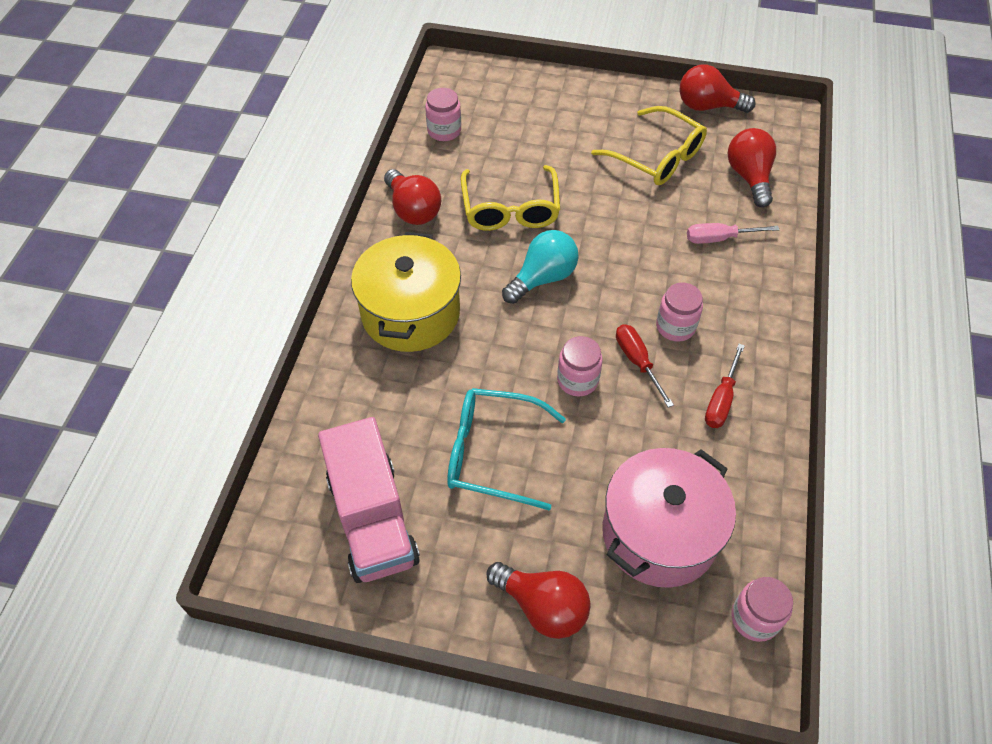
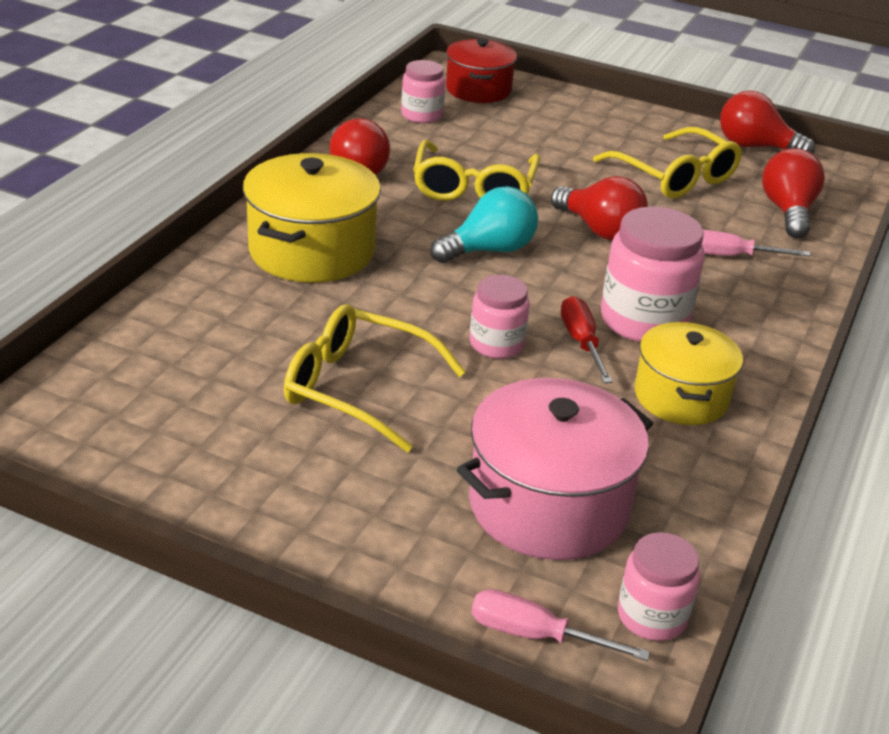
camera: 10 degrees right, 20 degrees down
pink truck [318,417,420,583] -> none
turquoise glasses [447,388,566,510] -> yellow glasses [284,304,466,452]
red light bulb [486,562,591,639] -> red light bulb moved to [551,176,648,240]
pink jar [656,283,703,342] -> pink jar [601,206,705,342], size x1.68
red screwdriver [705,344,745,428] -> yellow pot [635,322,743,425]
none -> red pot [446,39,517,103]
none -> pink screwdriver [471,589,650,661]

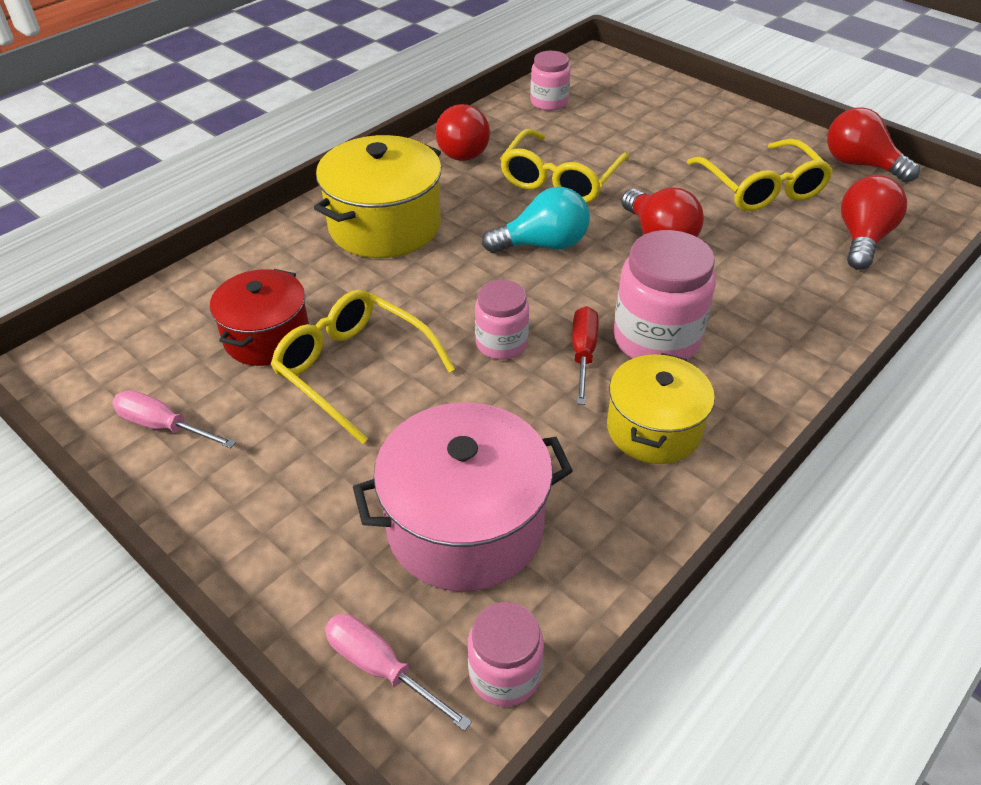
camera: 20 degrees right, 10 degrees up
red pot [446,39,517,103] -> red pot moved to [210,269,309,366]
pink screwdriver [702,230,810,256] -> pink screwdriver moved to [112,390,236,448]

